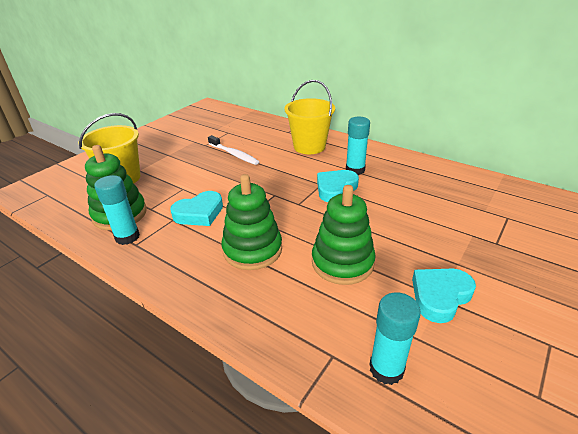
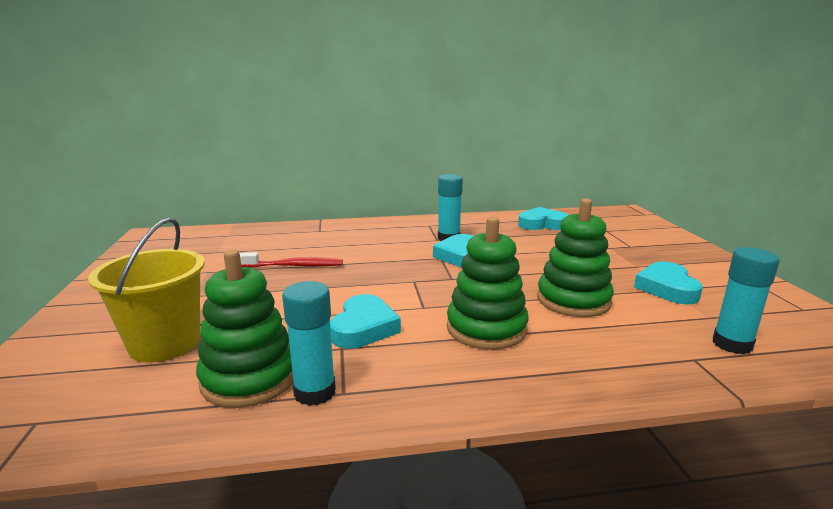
camera: 45 degrees left, 15 degrees down
white toothbrush [208,135,259,165] -> red toothbrush [239,252,343,267]
yellow bucket [284,80,335,154] -> none
none -> turquoise heart [518,207,568,230]

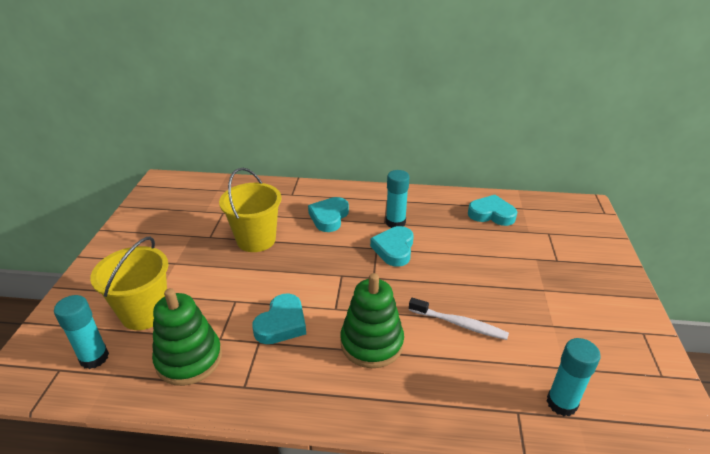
camera: 15 degrees right, 15 degrees up
red toothbrush [239,252,343,267] -> yellow bucket [219,168,281,252]
turquoise glue stick [282,281,336,406] -> turquoise glue stick moved to [54,295,109,369]
green stacking toy [537,199,614,317] -> white toothbrush [409,298,509,340]
turquoise heart [634,261,703,304] -> turquoise heart moved to [308,197,349,232]

